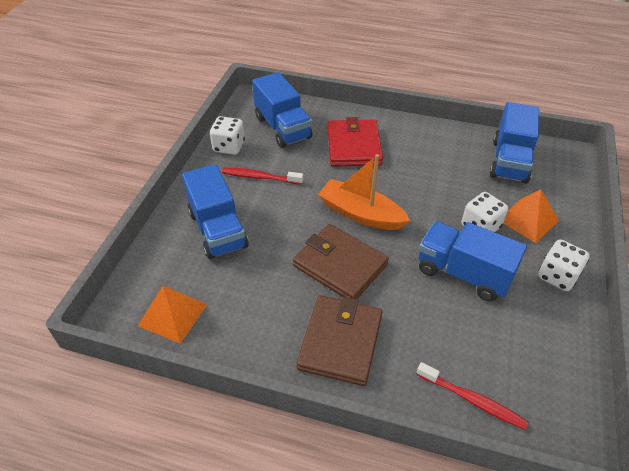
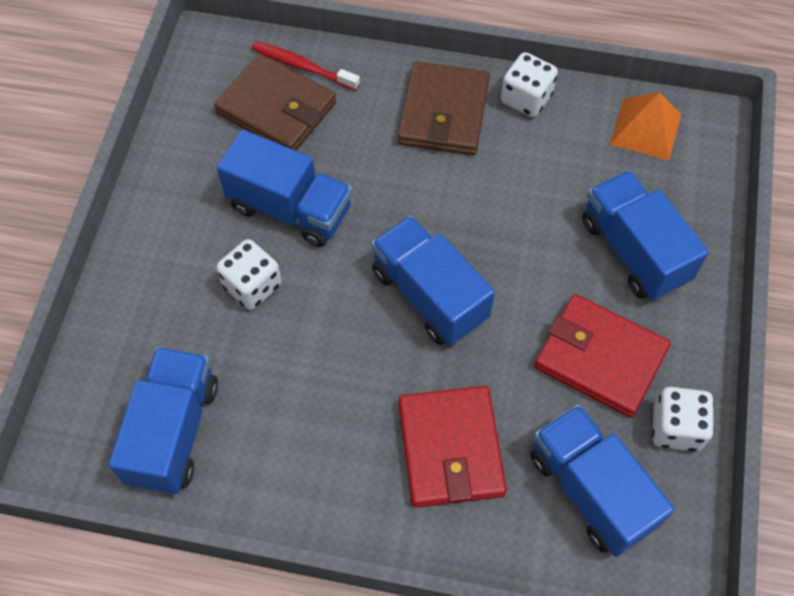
camera: 175 degrees right, 15 degrees up
red toothbrush [222,168,303,185] -> red wallet [534,294,671,418]
brown wallet [293,224,389,299] -> brown wallet moved to [214,54,336,151]
orange boat [318,154,411,230] -> blue truck [371,216,495,346]
orange pyramid [503,190,559,243] -> none
white dice [538,239,590,291] -> white dice moved to [501,52,558,117]

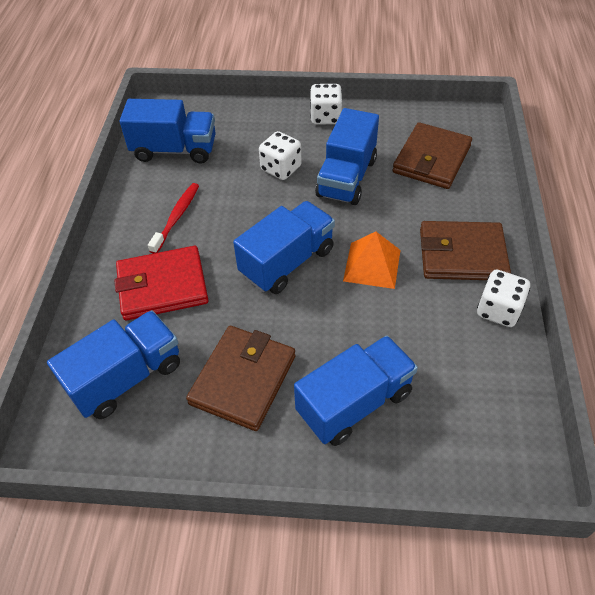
camera: 85 degrees right, 10 degrees down
red toothbrush [252,41,360,91] -> red toothbrush moved to [148,183,199,254]
red wallet [534,294,671,418] -> brown wallet [186,326,296,431]
orange pyramid [610,92,681,161] -> orange pyramid moved to [343,232,400,289]
white dice [652,387,714,451] -> white dice moved to [310,84,342,124]

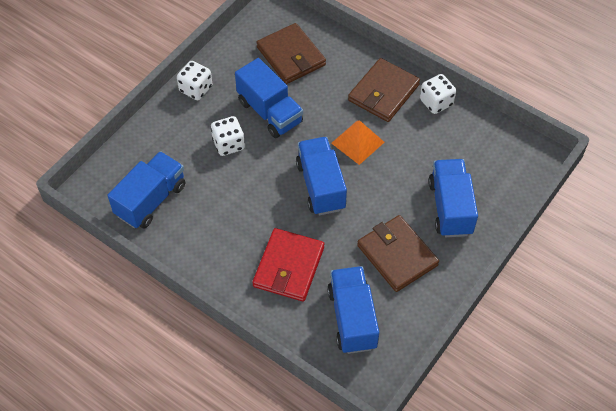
camera: 60 degrees left, 5 degrees up
red toothbrush [148,183,199,254] -> none

